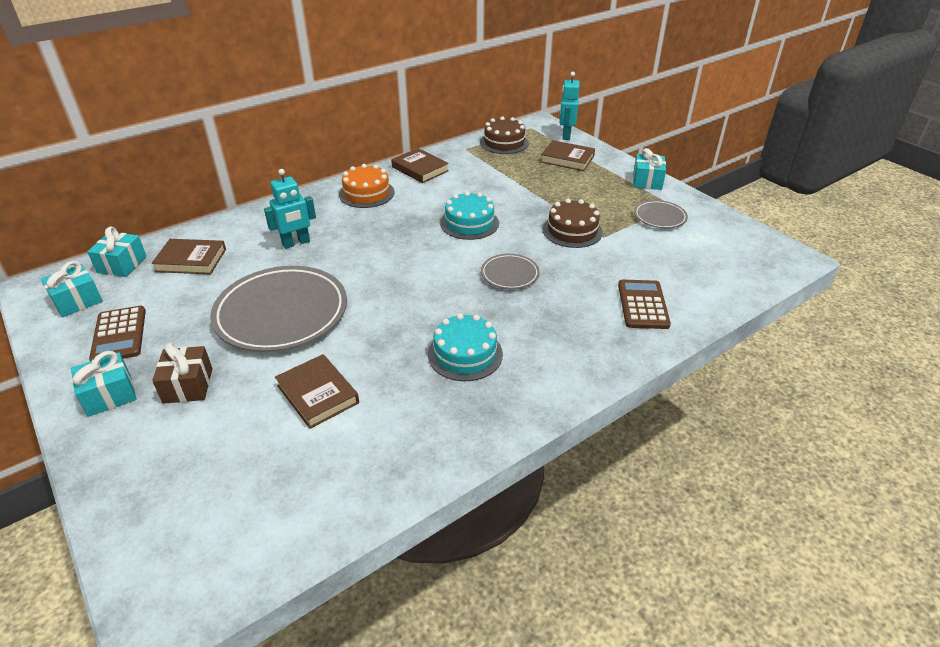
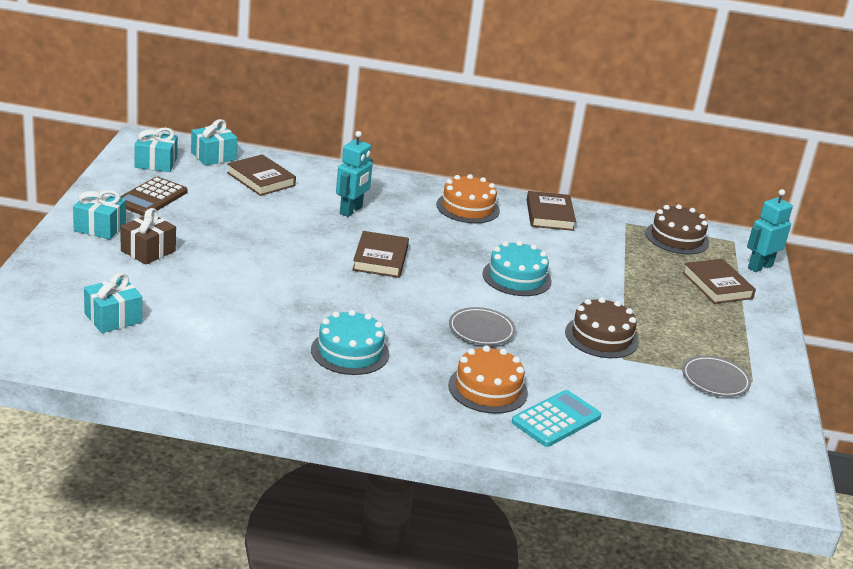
camera: 40 degrees right, 10 degrees down
grey plate [210,266,347,352] -> none
turquoise robot [264,169,316,249] -> turquoise robot turned 75 degrees counterclockwise [336,131,373,217]
brown book [275,354,359,429] -> brown book moved to [352,231,409,278]
brown calculator [618,280,671,329] -> turquoise calculator [512,390,601,447]
turquoise gift [633,148,666,190] -> turquoise gift moved to [84,272,142,333]
none -> orange cake [448,345,528,414]

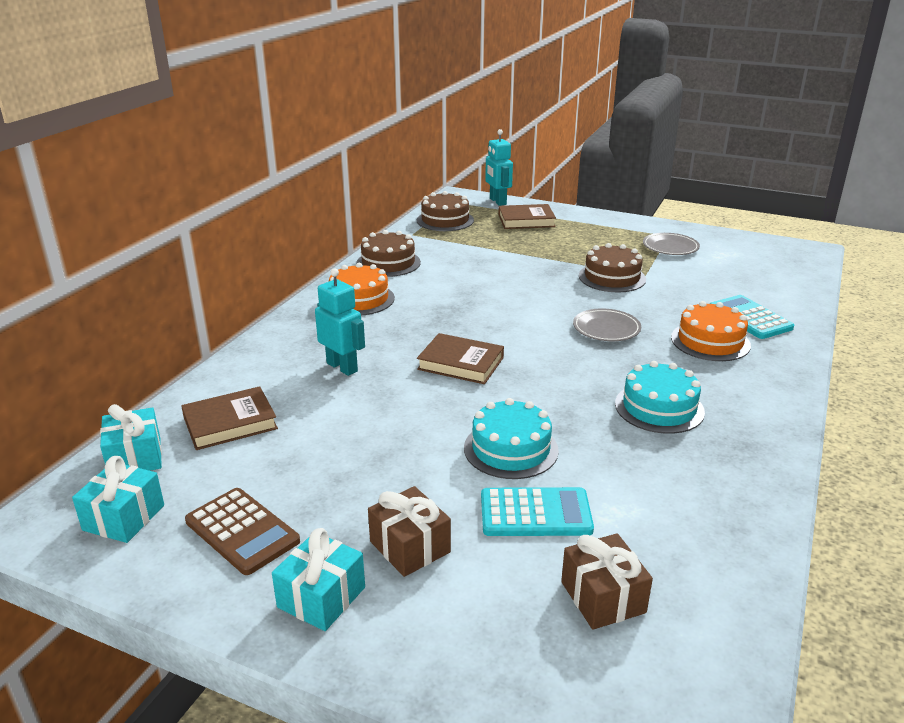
camera: 70 degrees left, 0 degrees up
turquoise gift [84,272,142,333] -> brown gift [561,534,653,630]
turquoise cake [482,241,552,296] -> turquoise cake moved to [464,398,559,479]
brown book [527,191,576,231] -> brown cake [356,230,421,277]
none -> turquoise calculator [481,487,594,536]

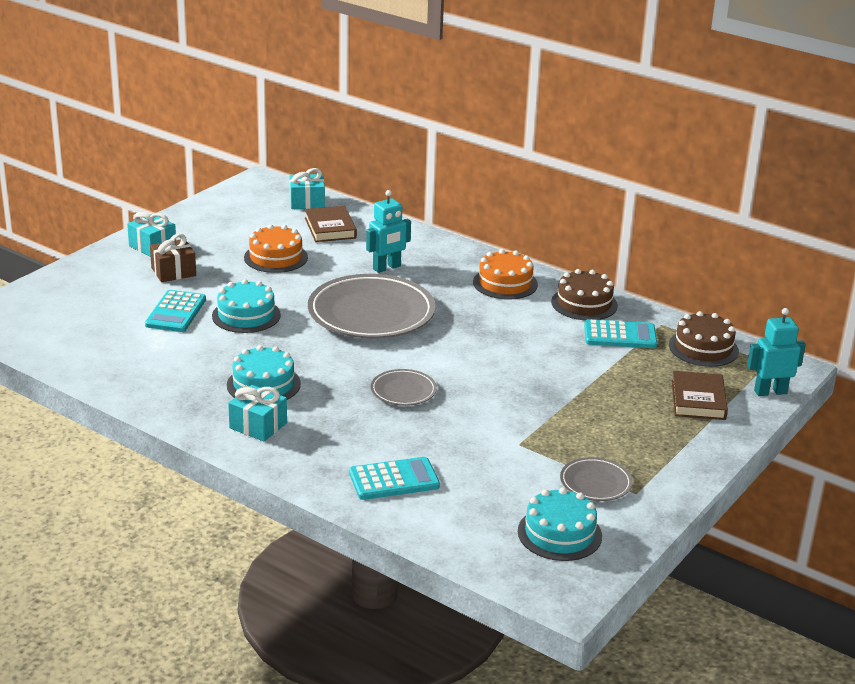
camera: 100 degrees right, 0 degrees up
turquoise gift [72,456,164,543] -> turquoise gift moved to [228,385,287,441]
brown calculator [185,488,300,575] -> none
brown book [417,333,504,384] -> grey plate [308,274,436,338]
brown gift [561,534,653,630] -> none
brown cake [579,243,646,292] -> none
orange cake [671,301,751,361] -> orange cake moved to [244,224,308,273]
none -> turquoise cake [518,488,602,561]
none -> turquoise calculator [584,319,657,348]

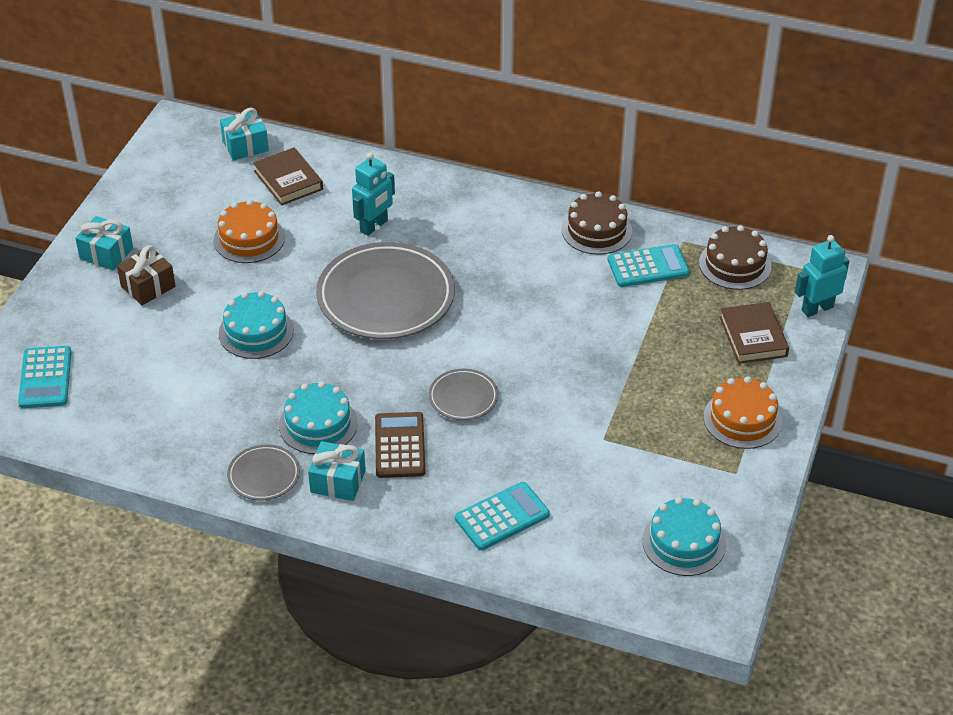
camera: 15 degrees left, 15 degrees up
turquoise calculator [145,290,206,332] -> turquoise calculator moved to [18,346,72,408]
orange cake [473,249,538,300] -> orange cake moved to [703,376,782,449]
grey plate [560,457,633,501] -> grey plate moved to [227,445,300,501]
none -> brown calculator [375,412,425,478]

